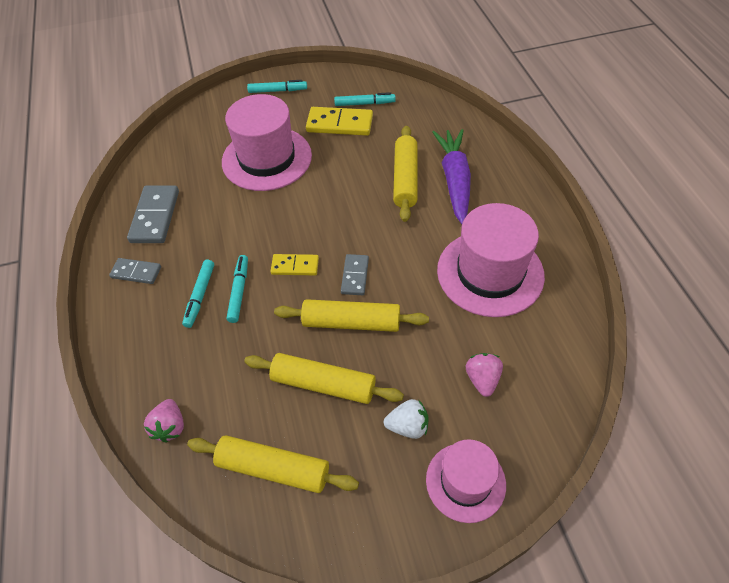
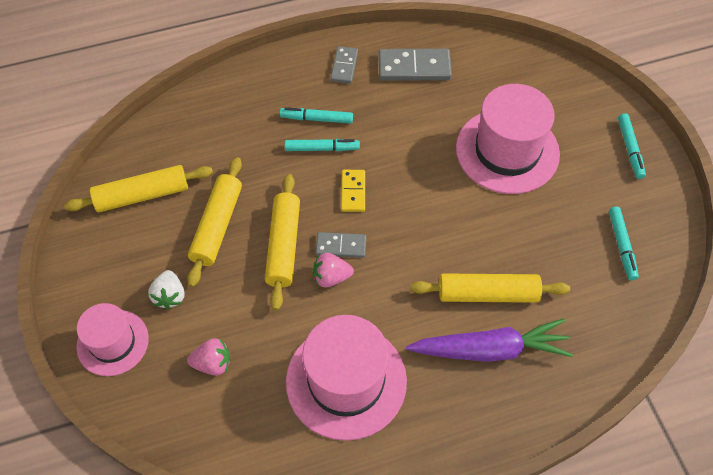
camera: 85 degrees right, 5 degrees up
pink strawberry [144,399,184,442] -> pink strawberry moved to [313,253,354,287]
yellow rolling pin [187,435,359,493] -> yellow rolling pin turned 60 degrees clockwise [64,165,213,212]
yellow domino [306,107,373,136] -> none

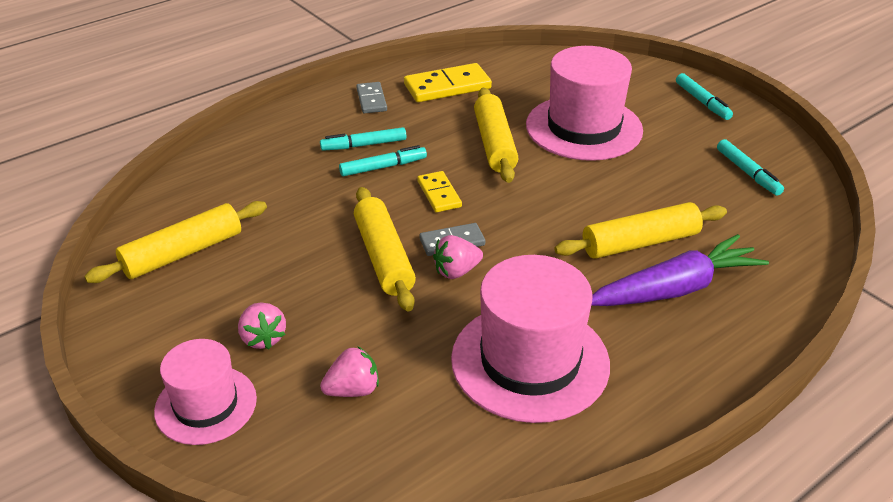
camera: 20 degrees left, 20 degrees down
white strawberry [148,270,185,309] -> pink strawberry [238,303,286,350]
yellow rolling pin [187,157,242,287] -> yellow rolling pin moved to [474,88,518,183]
grey domino [378,49,452,81] -> yellow domino [404,63,492,102]

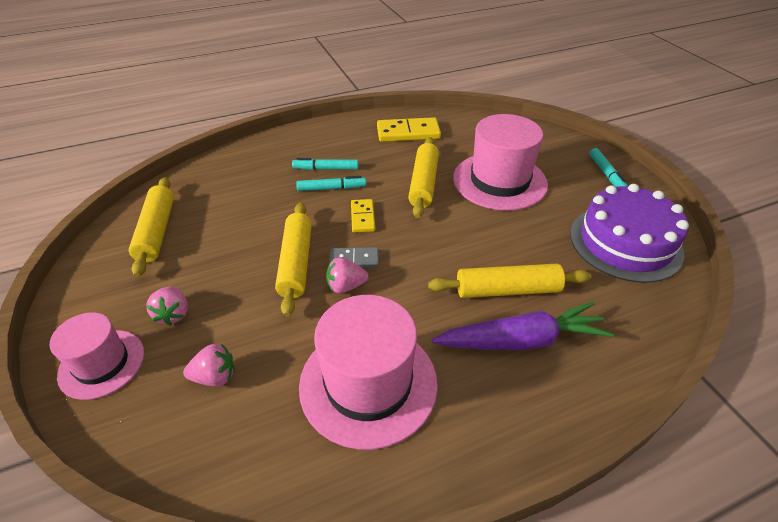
camera: 15 degrees right, 5 degrees up
yellow rolling pin [84,201,267,283] -> yellow rolling pin turned 75 degrees counterclockwise [129,177,174,277]
grey domino [356,82,387,113] -> none
turquoise marker [717,139,784,196] -> purple cake [570,184,689,283]

